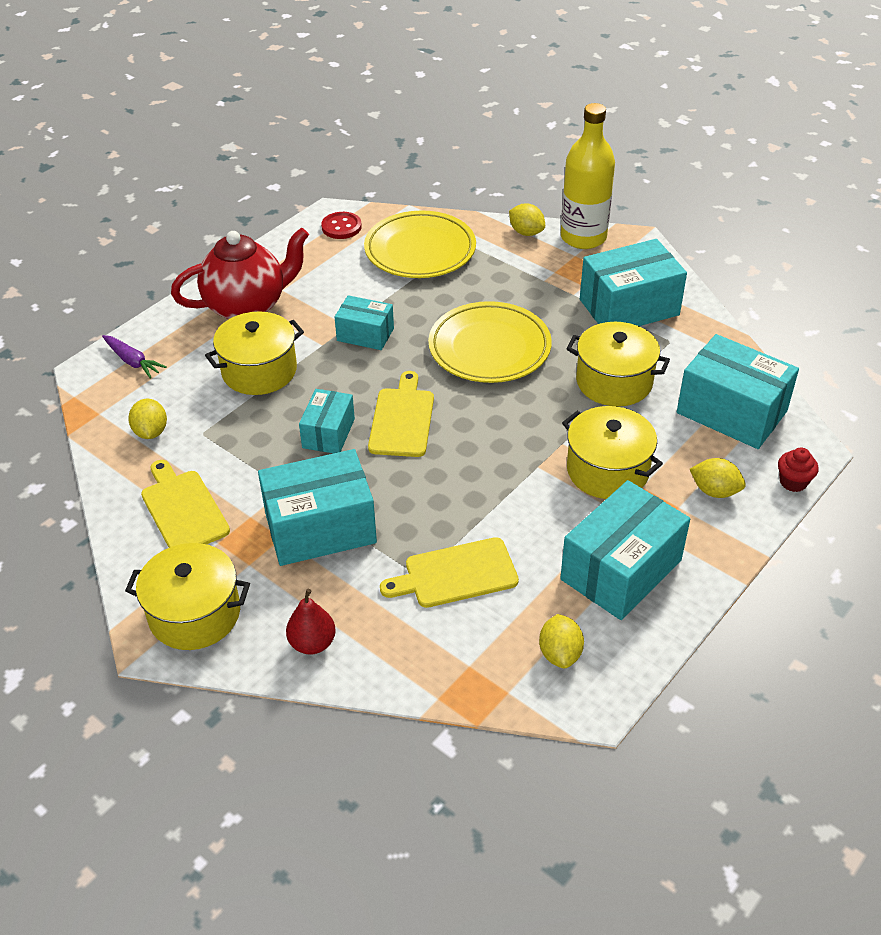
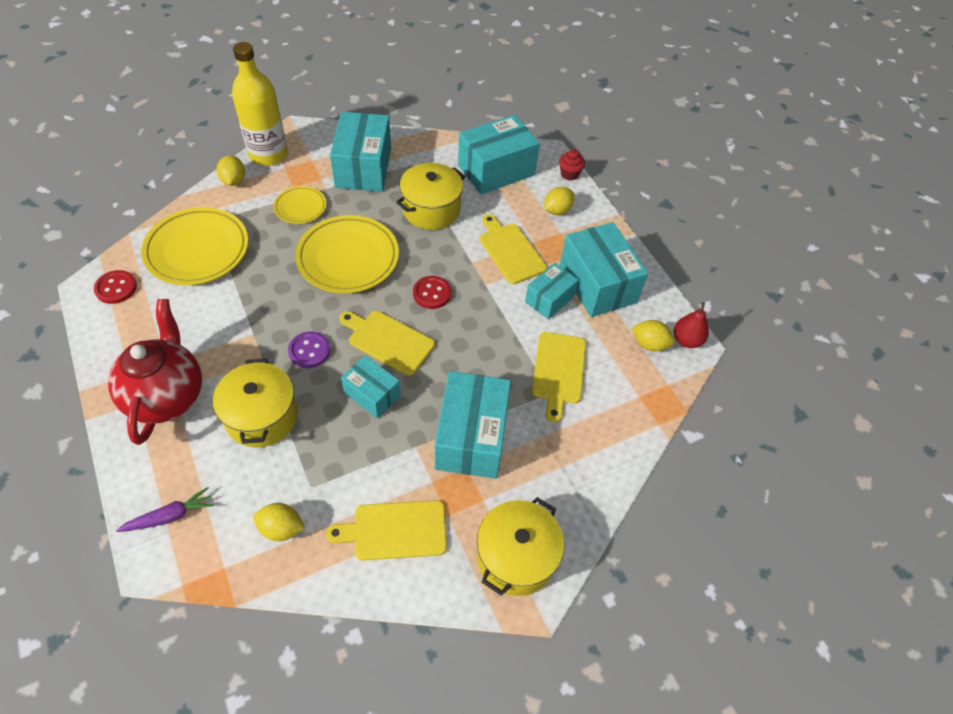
camera: 70 degrees left, 10 degrees up
red pear [286,589,336,655] -> red pear moved to [674,302,709,348]
turquoise box [335,295,394,350] -> turquoise box moved to [525,263,579,319]
yellow lemon [509,204,545,236] -> yellow lemon turned 75 degrees counterclockwise [217,155,245,186]
yellow pot [562,406,663,499] -> yellow cutting board [480,214,547,284]
none -> yellow plate [273,186,326,224]
none -> purple button [288,331,330,368]
none -> red button [413,276,451,309]

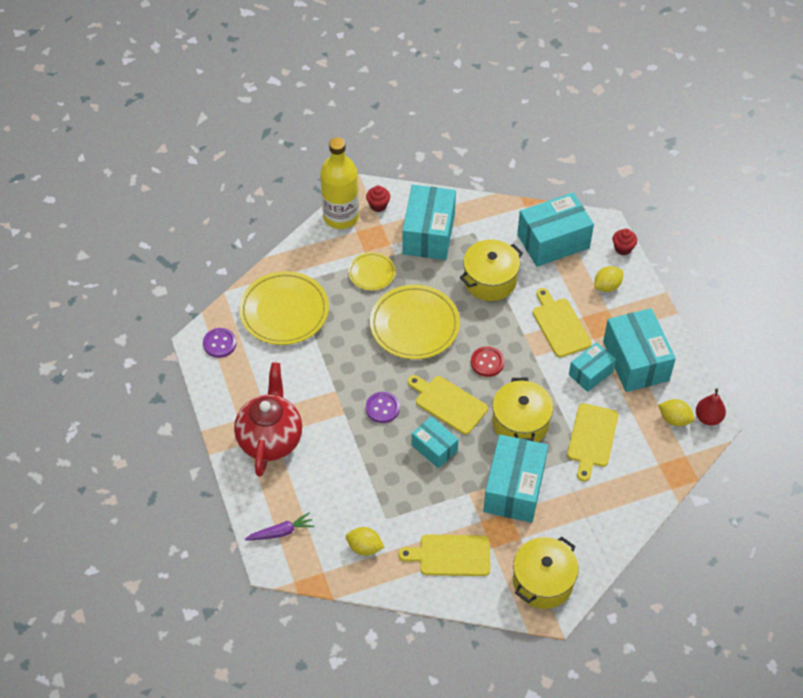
camera: 10 degrees right, 0 degrees up
red button [94,270,137,304] -> purple button [203,328,237,358]
yellow pot [213,358,298,447] -> yellow pot moved to [492,377,553,442]
yellow lemon [217,155,245,186] -> none
none -> red cupcake [366,186,390,212]

